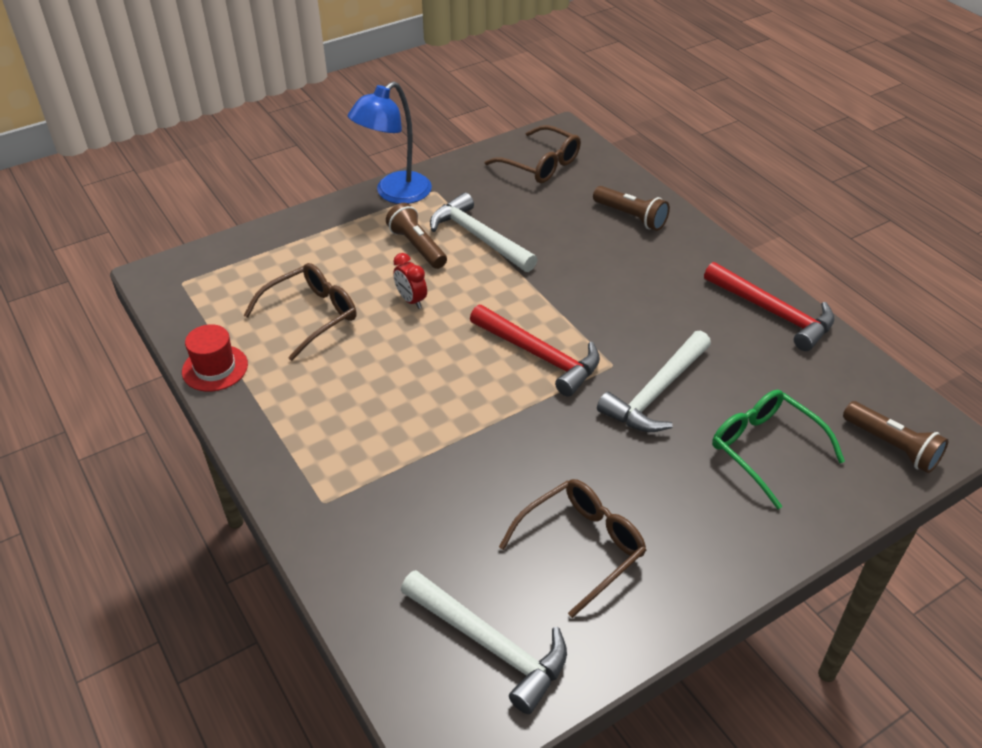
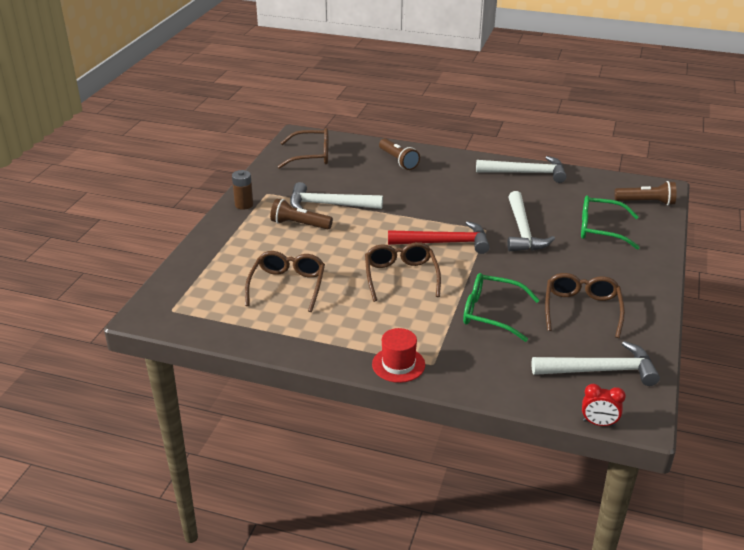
camera: 40 degrees left, 10 degrees down
red hat [182,324,248,392] -> red hat moved to [372,328,425,383]
blue lamp [348,81,432,204] -> brown battery [232,170,253,210]
red clock [393,253,427,309] -> red clock moved to [582,384,626,426]
brown flashlight [593,186,670,231] -> brown flashlight turned 60 degrees clockwise [379,138,420,170]
red hammer [704,262,835,351] -> white hammer [476,156,567,183]
none -> brown glasses [365,242,441,302]
none -> green glasses [463,273,540,342]

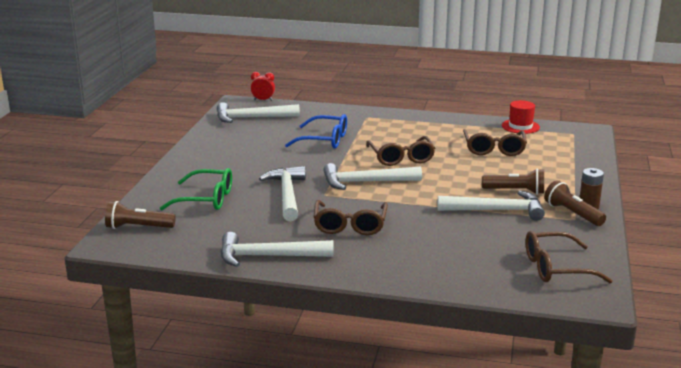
camera: 175 degrees right, 10 degrees down
red hat [372,328,425,383] -> red hat moved to [502,100,540,134]
brown flashlight [379,138,420,170] -> brown flashlight moved to [544,180,606,226]
red hammer [388,221,490,254] -> white hammer [323,163,422,190]
green glasses [463,273,540,342] -> blue glasses [285,114,347,149]
brown glasses [545,273,625,338] -> brown glasses moved to [313,200,388,235]

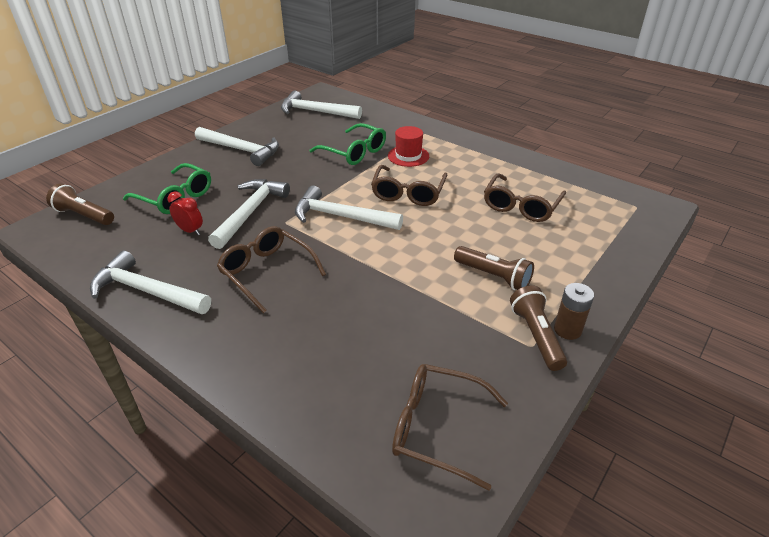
camera: 25 degrees right, 15 degrees up
red clock [251,72,275,101] -> red clock moved to [168,191,203,235]
blue glasses [285,114,347,149] -> green glasses [309,123,386,165]
brown glasses [313,200,388,235] -> brown glasses turned 105 degrees clockwise [217,226,326,313]
white hammer [437,191,545,221] -> white hammer moved to [195,127,279,166]
red hat [502,100,540,134] -> red hat moved to [388,126,429,167]

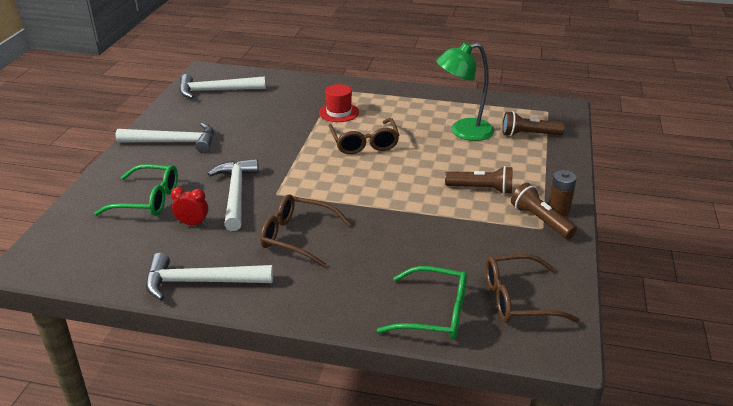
camera: 25 degrees left, 5 degrees down
brown flashlight [46,184,114,225] -> brown flashlight moved to [502,111,565,136]
white hammer [295,186,403,230] -> none
green glasses [309,123,386,165] -> green glasses moved to [377,266,467,340]
brown glasses [484,173,566,222] -> green lamp [436,42,494,141]

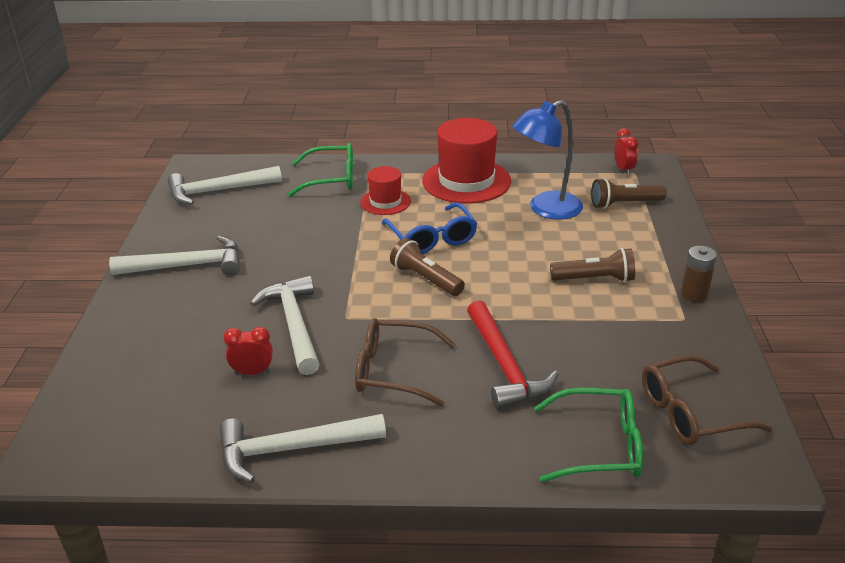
camera: 10 degrees left, 0 degrees up
green glasses [94,164,178,216] -> green glasses moved to [288,143,353,197]
brown glasses [328,118,399,154] -> blue glasses [382,203,478,254]
green lamp [436,42,494,141] -> blue lamp [512,100,583,220]
brown flashlight [511,183,577,239] -> brown flashlight moved to [390,238,465,296]
none -> red hat [422,118,511,203]
none -> red hammer [467,300,558,409]
none -> red clock [615,128,639,175]

